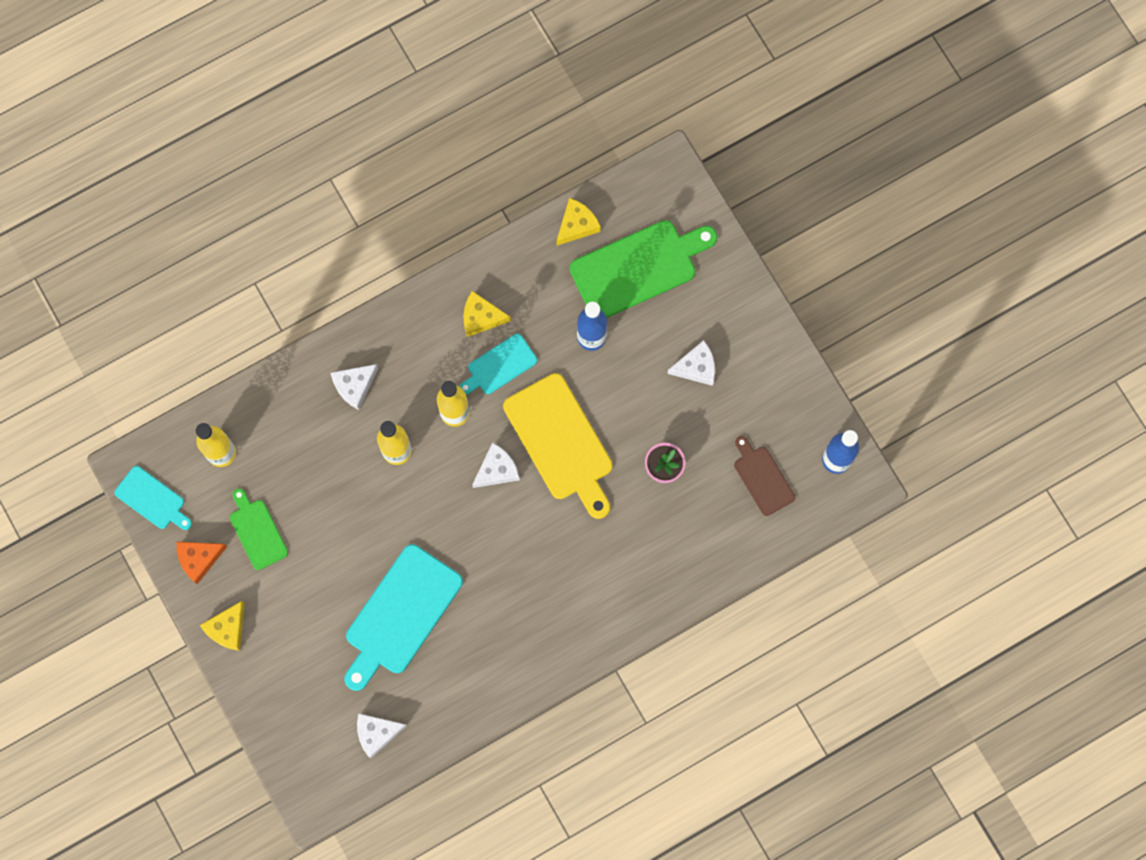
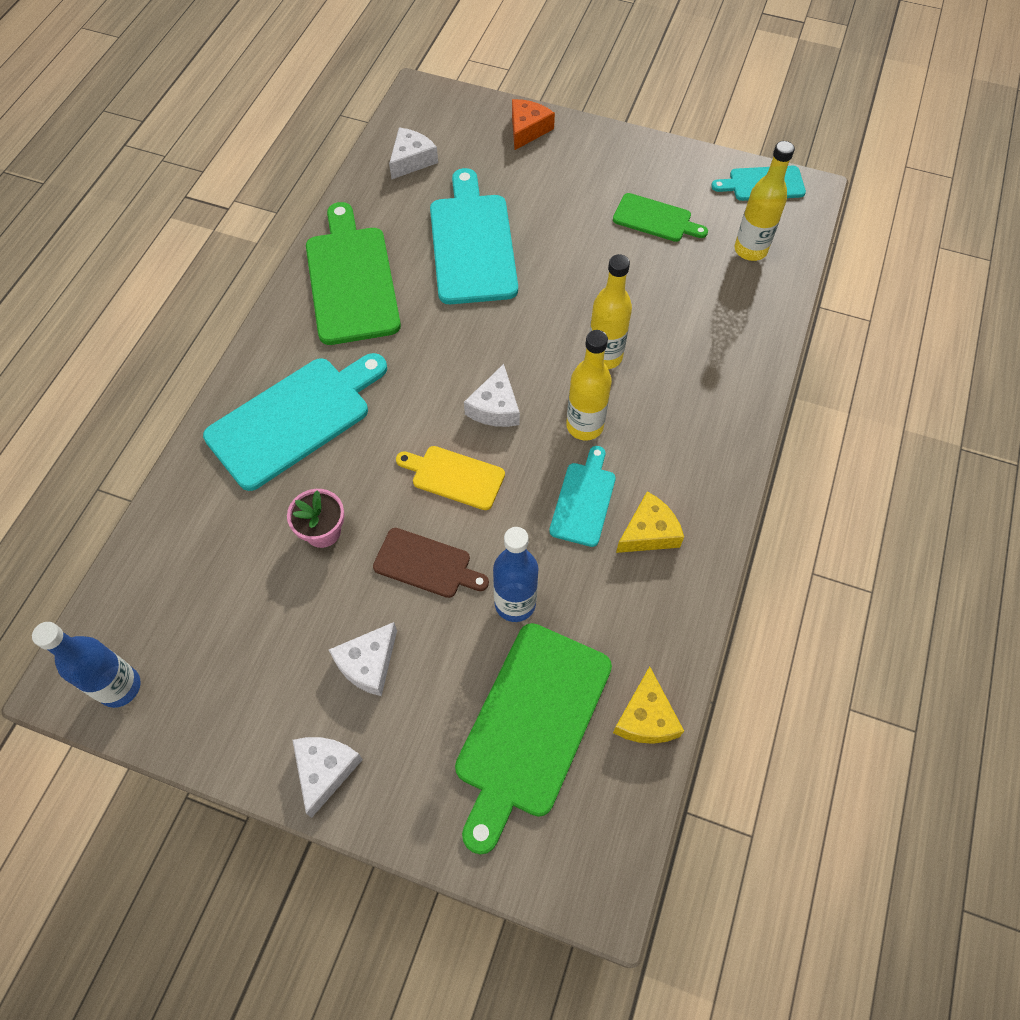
camera: 140 degrees right, 15 degrees down
orange cheese [177,542,227,584] -> orange cheese moved to [512,99,555,150]
yellow cheese [200,601,245,651] -> none
white cheese [330,364,378,410] -> white cheese moved to [292,737,363,818]
yellow cutting board [503,373,613,519] -> yellow cutting board [396,446,505,510], size x0.55
brown cutting board [734,436,795,516] -> brown cutting board moved to [373,528,489,598]
none -> turquoise cutting board [203,353,387,491]
none -> green cutting board [306,202,401,345]

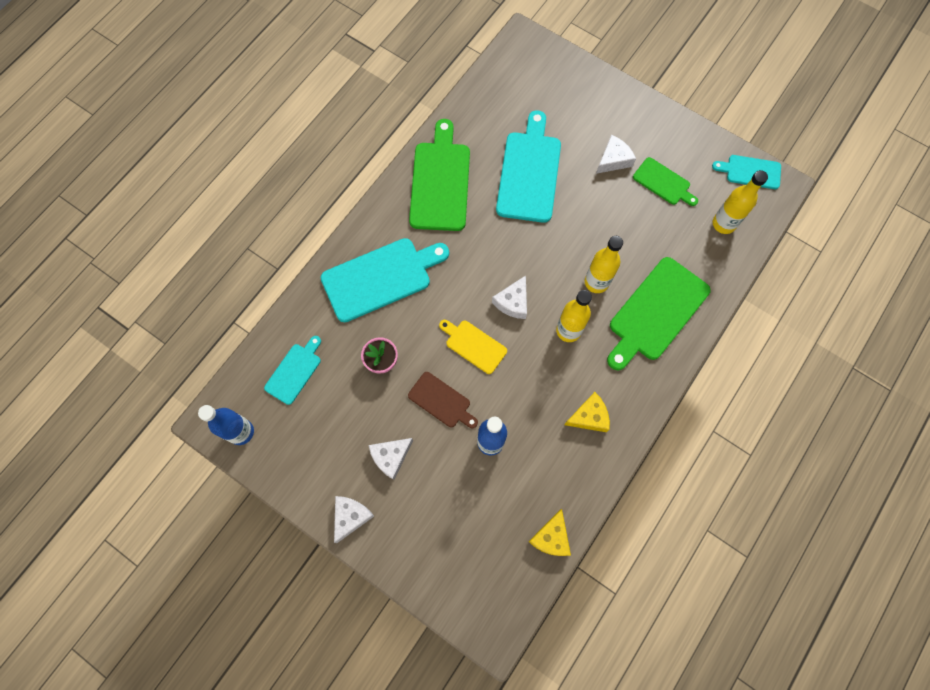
camera: 15 degrees right, 10 degrees up
white cheese [389,128,438,179] -> white cheese moved to [596,135,636,174]
green cutting board [455,623,612,855] -> green cutting board moved to [607,257,711,370]
orange cheese [512,99,555,150] -> none
turquoise cutting board [549,446,616,547] -> turquoise cutting board moved to [264,336,321,405]

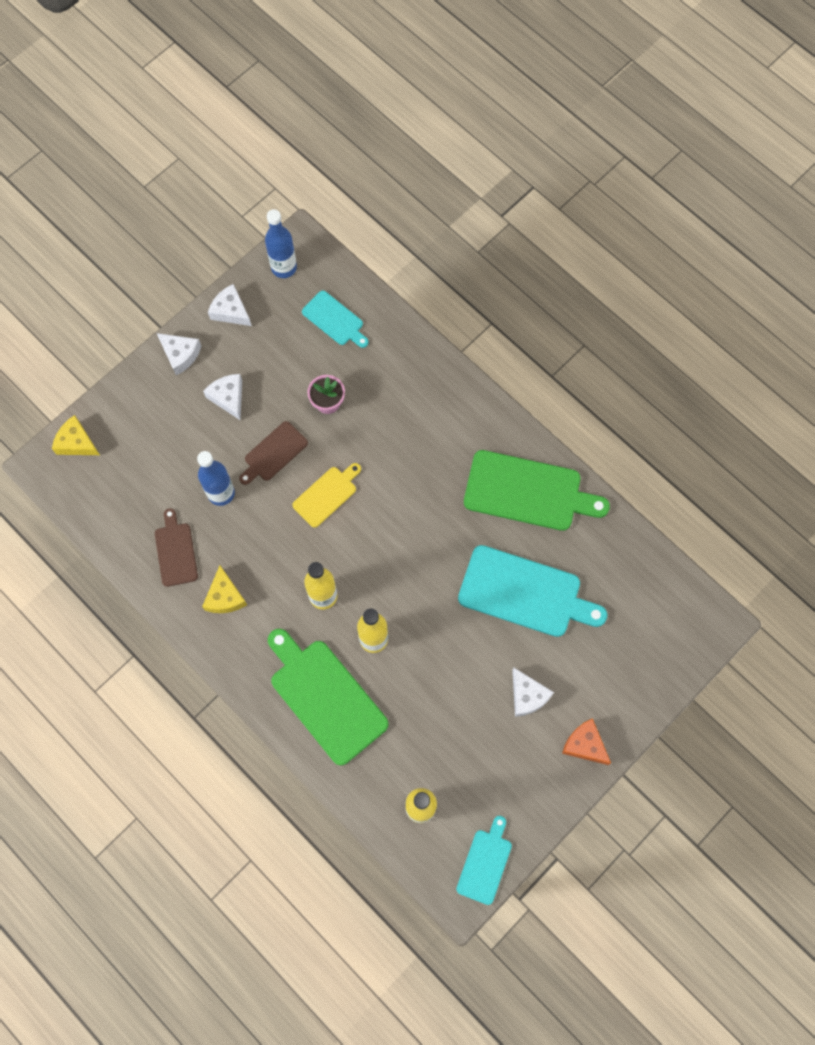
camera: 100 degrees right, 0 degrees up
turquoise cutting board [321,238,449,322] -> none
white cheese [492,275,527,319] -> white cheese moved to [208,284,252,326]
yellow cheese [528,509,571,556] -> yellow cheese moved to [52,415,100,455]
green cutting board [633,157,698,206] -> none
none -> brown cutting board [155,508,198,587]
none -> orange cheese [562,718,611,765]

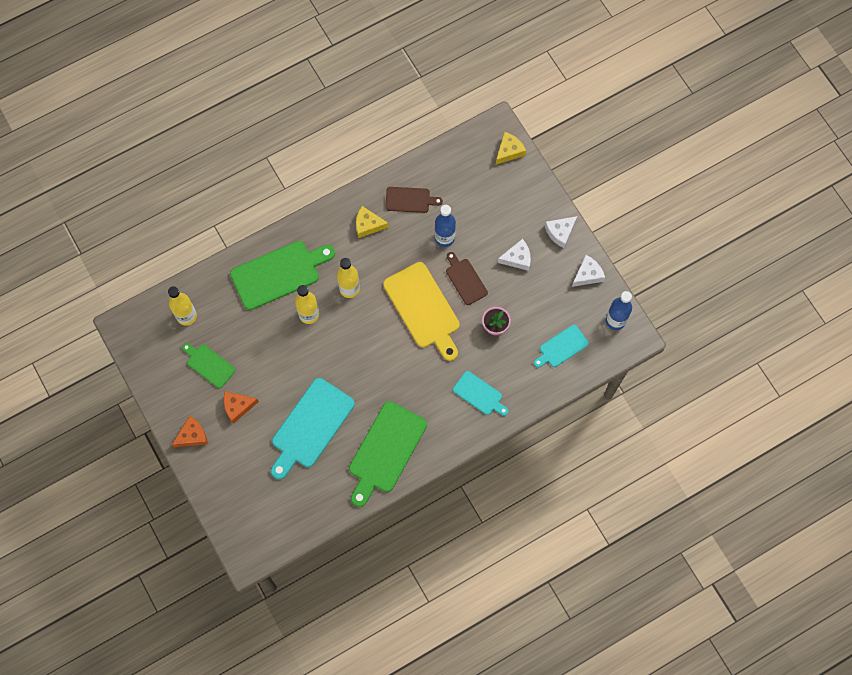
camera: 105 degrees right, 0 degrees up
yellow cutting board [292,463,361,528] -> yellow cutting board [383,262,460,361], size x1.83
turquoise cutting board [456,816,512,905] -> turquoise cutting board moved to [453,371,508,416]
white cheese [512,668,554,717] -> orange cheese [224,391,259,424]
none -> green cutting board [182,343,235,388]

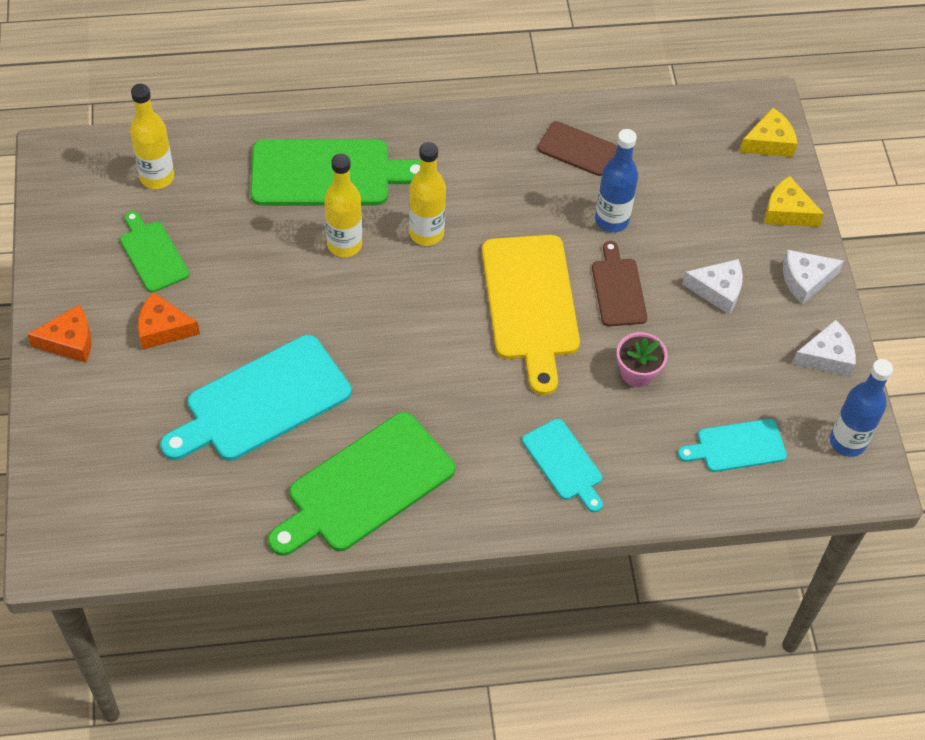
camera: 20 degrees right, 15 degrees down
yellow cheese [356,206,389,238] -> yellow cheese moved to [764,176,824,227]

